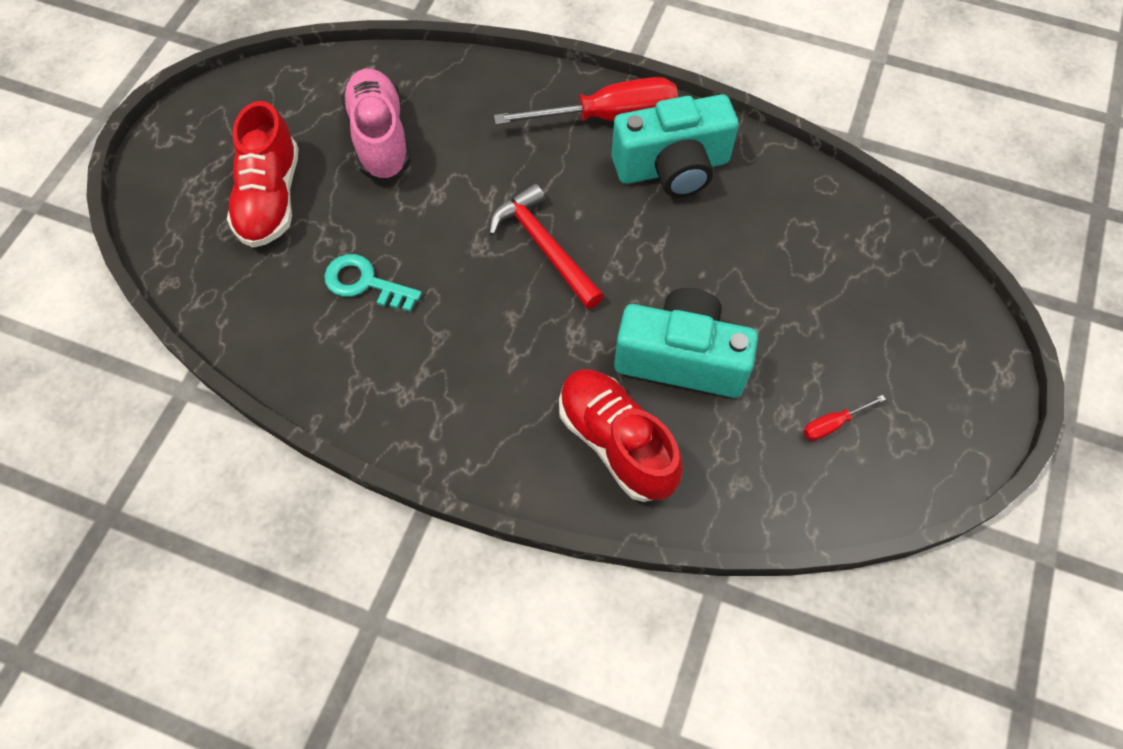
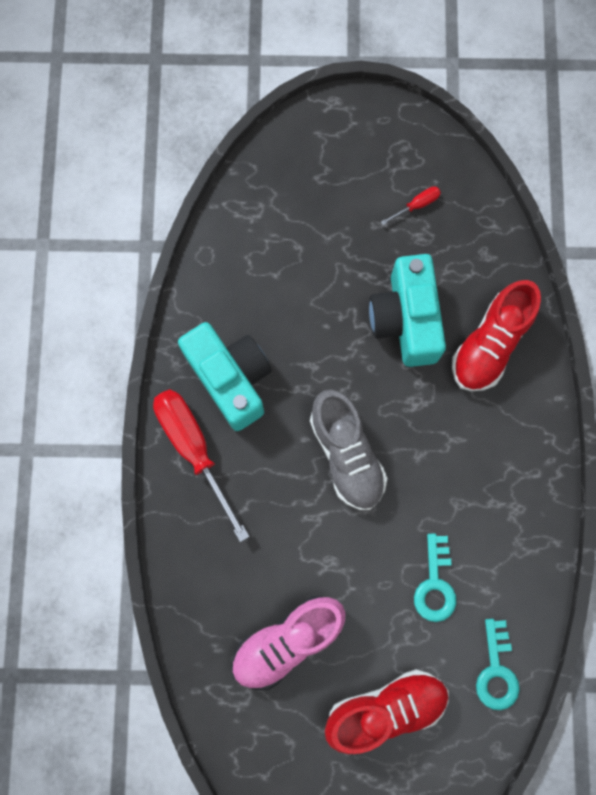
camera: 110 degrees left, 15 degrees up
red hammer [489,183,604,309] -> grey shoe [310,389,388,510]
red screwdriver [803,395,886,441] -> red screwdriver turned 75 degrees counterclockwise [381,186,441,225]
none -> turquoise key [476,619,520,710]

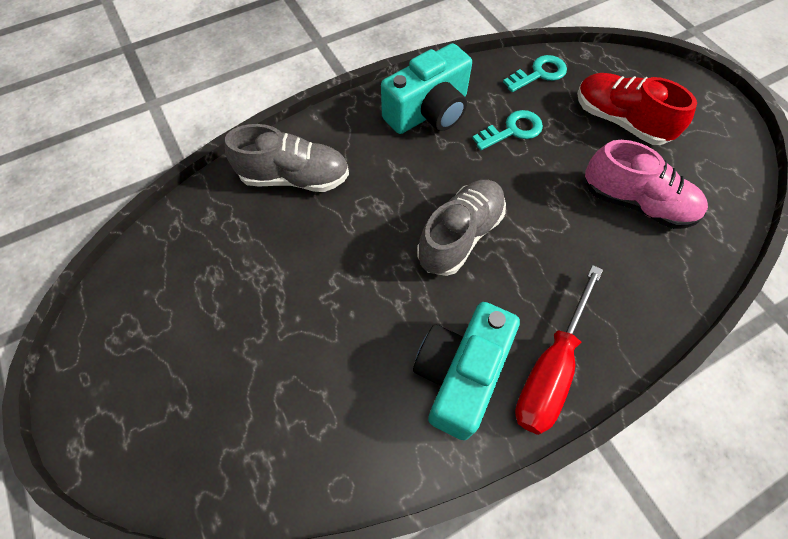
camera: 120 degrees left, 15 degrees down
turquoise camera [369,254,446,367] -> turquoise camera moved to [381,43,472,134]
red screwdriver [381,186,441,225] -> none
red shoe [452,280,541,391] -> grey shoe [225,124,349,192]

